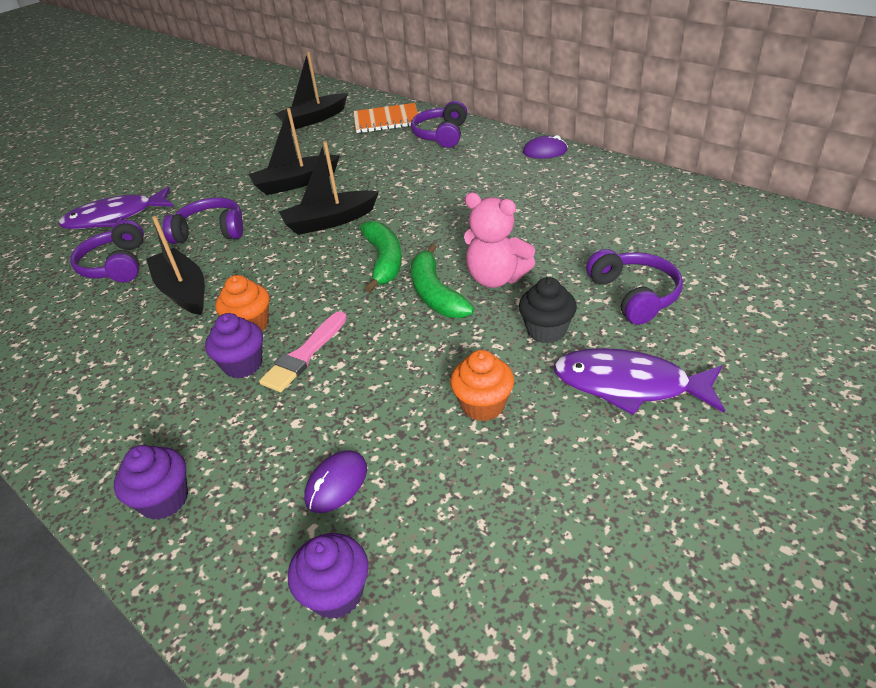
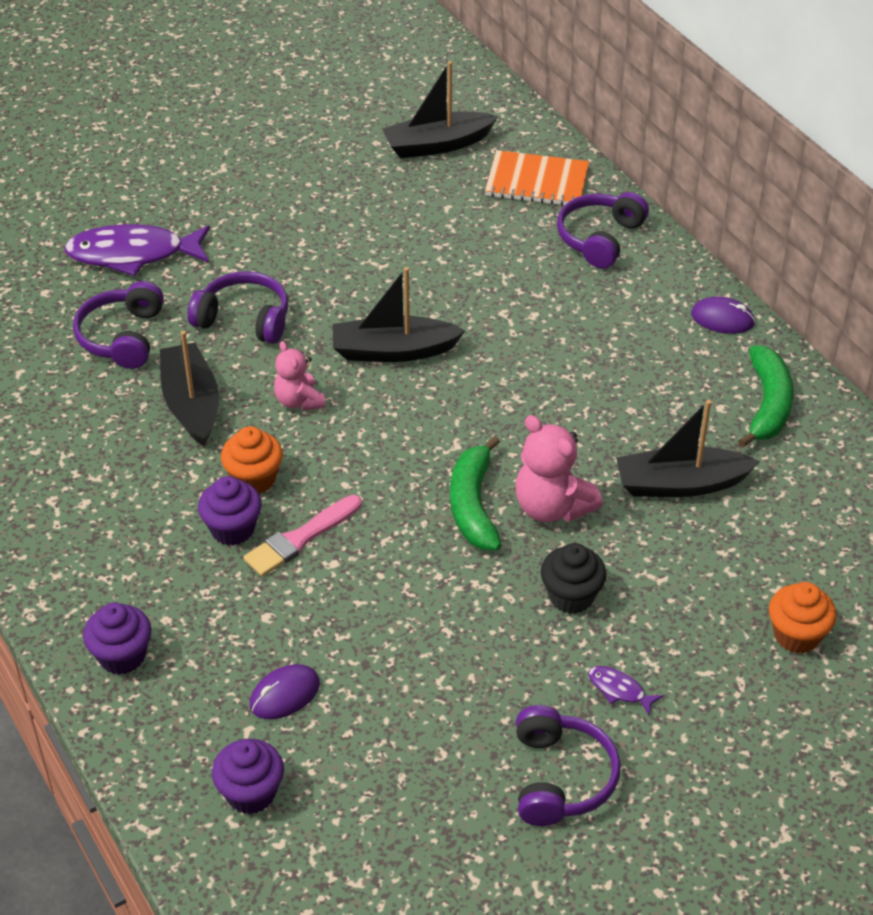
camera: 15 degrees right, 5 degrees up
black boat [249,108,340,195] -> black boat moved to [616,400,760,497]
green banana [360,221,402,292] -> green banana moved to [738,346,793,447]
orange cupcake [450,350,514,421] -> orange cupcake moved to [769,582,836,653]
purple fish [553,348,725,415] -> purple fish [588,666,663,715], size x0.43
purple headphones [586,249,683,325] -> purple headphones moved to [516,705,621,826]
none -> pink teddy bear [274,341,325,411]

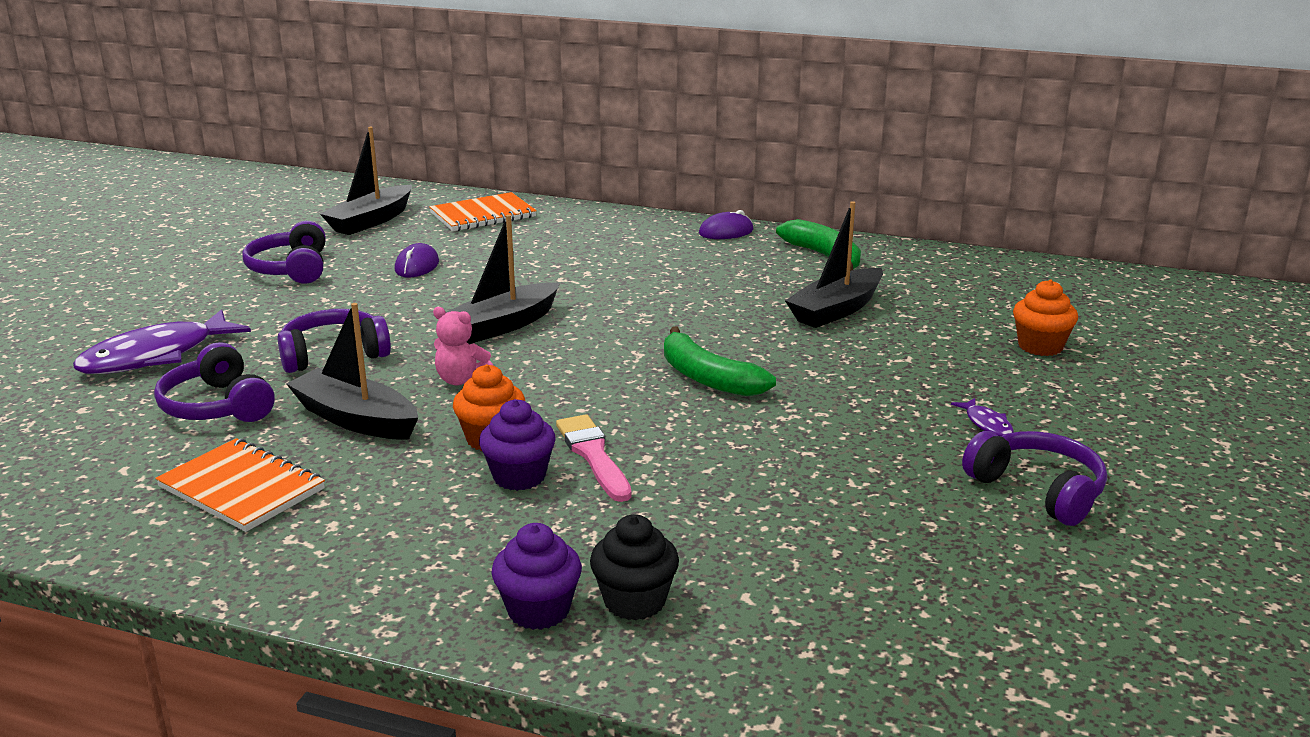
camera: 40 degrees left, 20 degrees down
purple cupcake [212,739,284,814] -> none
pink brush [244,495,362,577] -> pink brush turned 150 degrees clockwise [556,414,632,502]
purple mouse [250,664,320,719] -> purple mouse moved to [395,243,439,277]
pink teddy bear [516,415,603,522] -> none
black cupcake [541,543,606,614] -> black cupcake moved to [590,514,679,620]
purple headphones [557,192,649,269] -> purple headphones moved to [242,221,326,284]
purple fish [588,666,663,715] -> purple fish turned 105 degrees counterclockwise [951,398,1014,436]
none -> orange notebook [155,438,325,532]

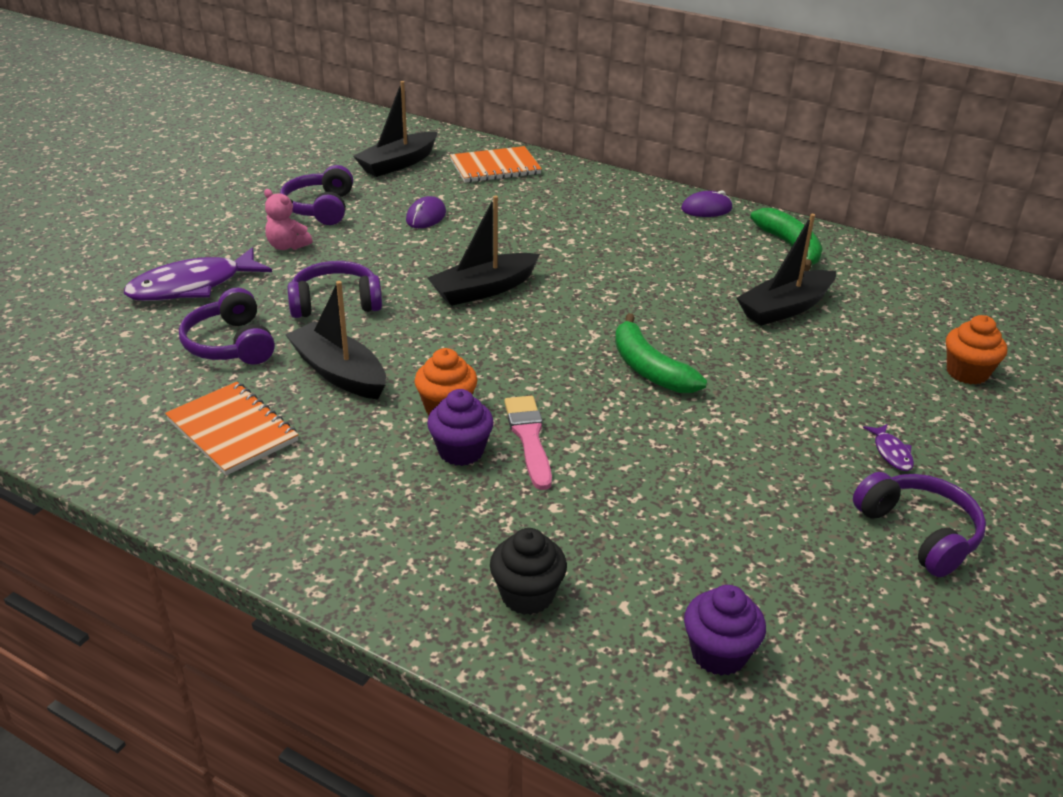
camera: 10 degrees right, 10 degrees up
pink teddy bear [433,307,493,385] -> pink teddy bear moved to [264,189,313,250]
purple cupcake [491,523,582,630] -> purple cupcake moved to [684,585,766,676]

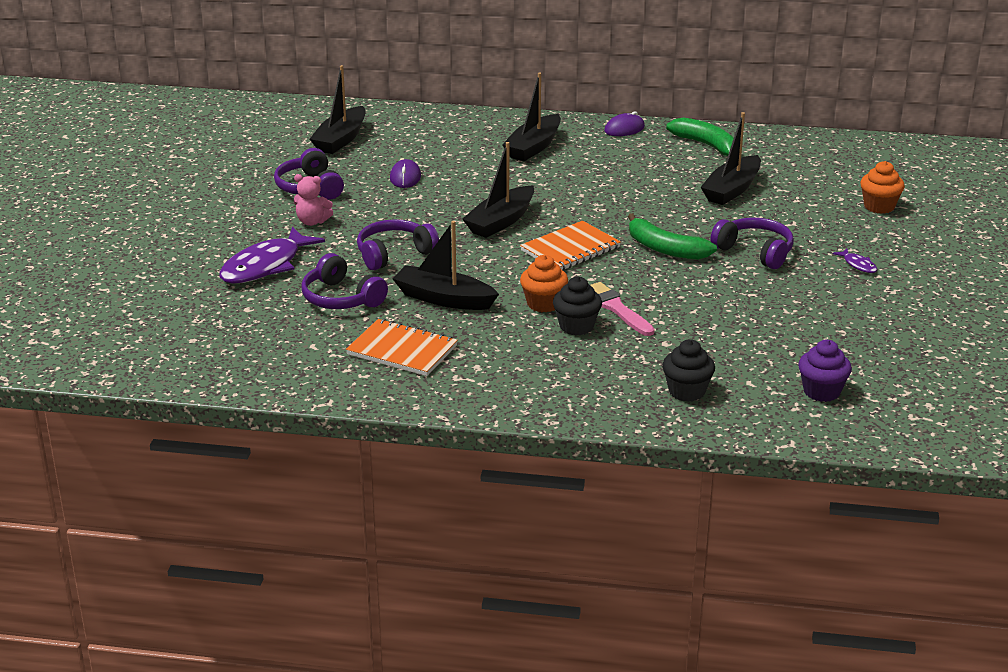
camera: 20 degrees left, 5 degrees down
purple cupcake [427,389,494,466] -> black cupcake [553,277,602,335]
orange notebook [450,146,542,183] -> orange notebook moved to [520,221,621,270]
purple headphones [853,472,986,577] -> purple headphones moved to [710,218,794,269]
none -> black boat [502,72,561,161]

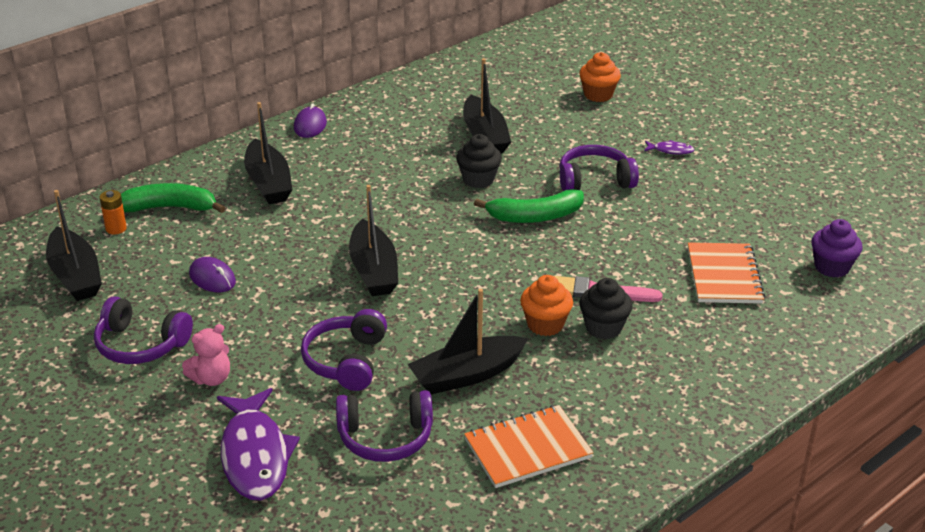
camera: 50 degrees left, 5 degrees up
orange notebook [520,221,621,270] -> orange notebook moved to [688,242,765,304]
black cupcake [662,339,715,402] -> black cupcake moved to [456,134,502,188]
green banana [666,117,734,156] -> green banana moved to [121,183,225,213]
none -> orange battery [100,190,127,234]

